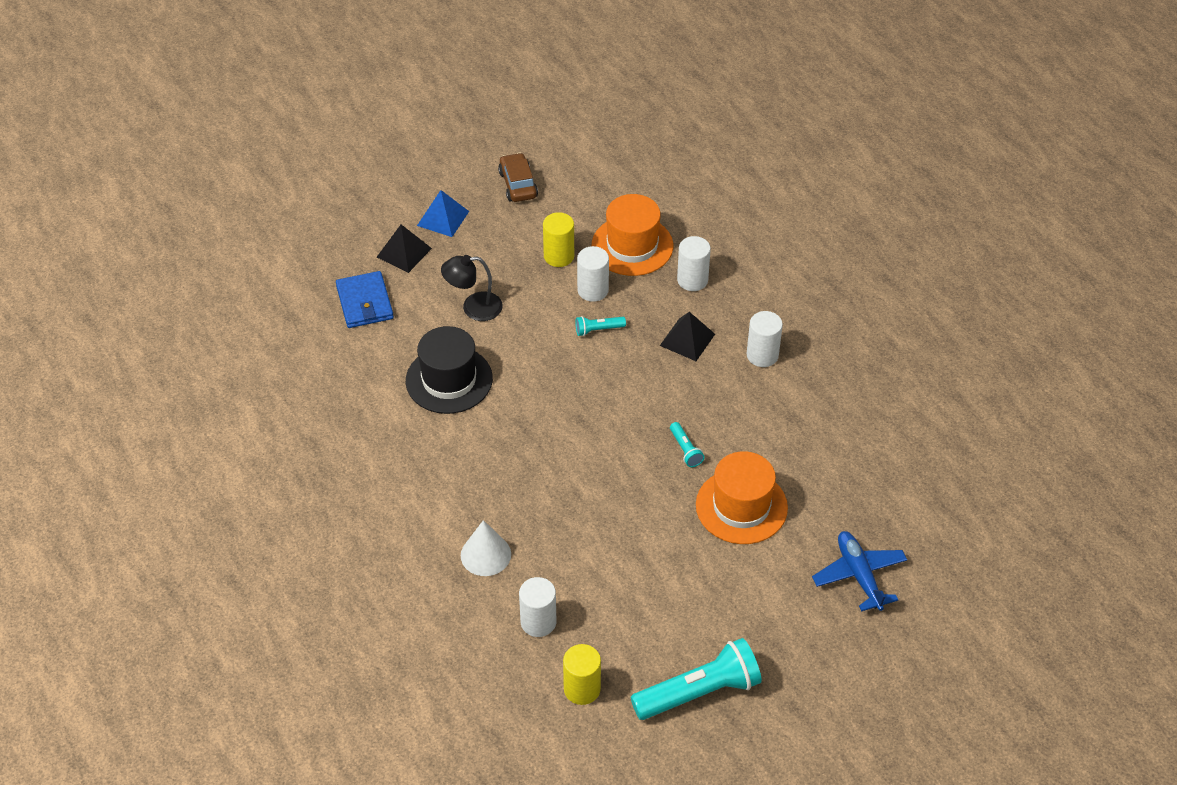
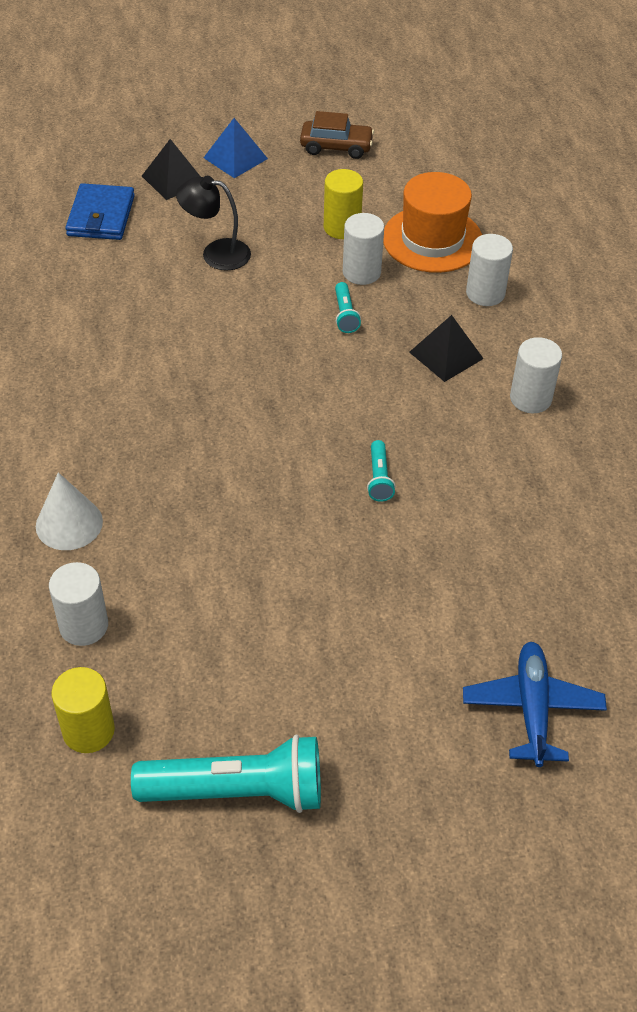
camera: 20 degrees right, 0 degrees up
black hat [406,326,493,414] -> none
brown car [498,153,538,202] -> brown car turned 90 degrees clockwise [300,111,374,159]
turquoise flashlight [575,316,626,336] -> turquoise flashlight turned 105 degrees counterclockwise [335,282,361,333]
orange hat [696,451,788,544] -> none

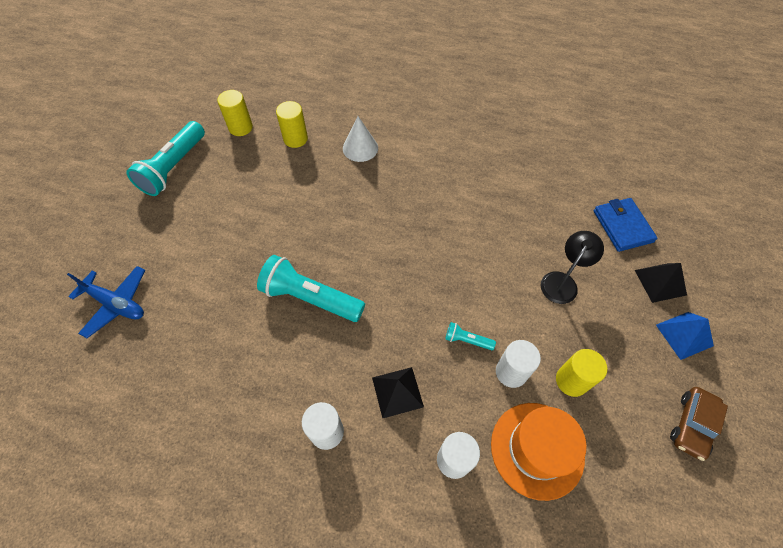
camera: 115 degrees right, 10 degrees up
white cylinder [49,562,108,646] -> yellow cylinder [276,101,308,148]
blue wallet [65,183,135,240] -> blue wallet turned 45 degrees clockwise [594,198,657,252]
turquoise flashlight [367,440,396,502] -> turquoise flashlight [257,255,365,322], size x2.22

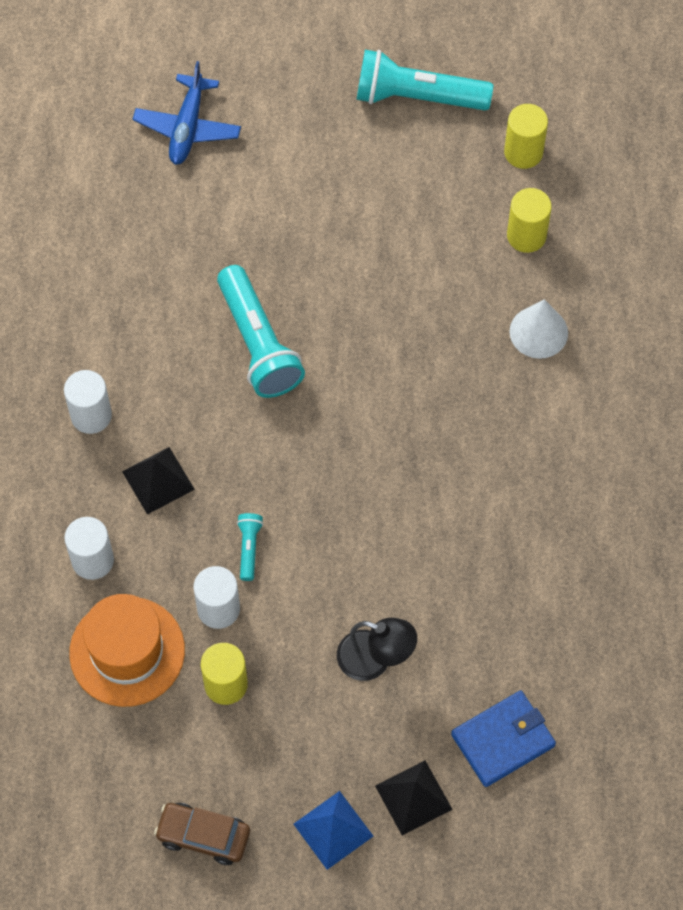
camera: 75 degrees right, 5 degrees up
turquoise flashlight [257,255,365,322] -> turquoise flashlight turned 150 degrees clockwise [217,265,305,398]

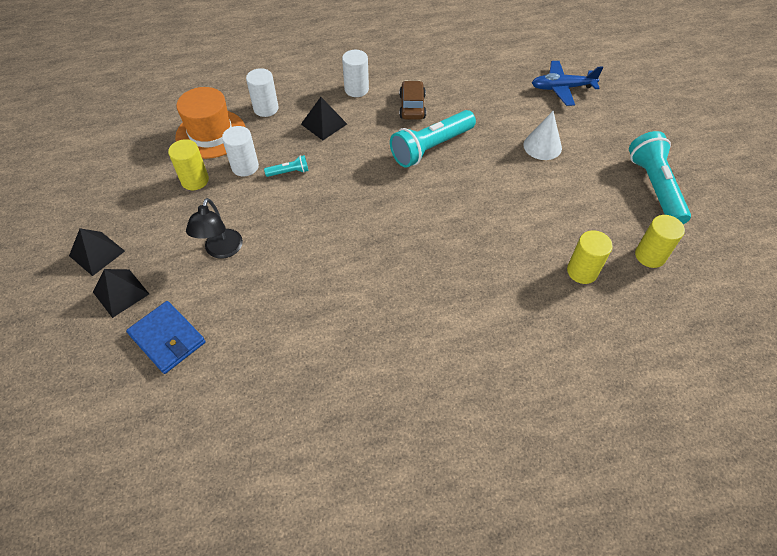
camera: 75 degrees right, 10 degrees down
brown car [154,803,250,865] -> brown car moved to [399,81,426,120]
blue pyramid [293,791,373,870] -> black pyramid [69,228,125,276]
white cone [509,299,568,359] -> white cone moved to [523,111,562,160]

